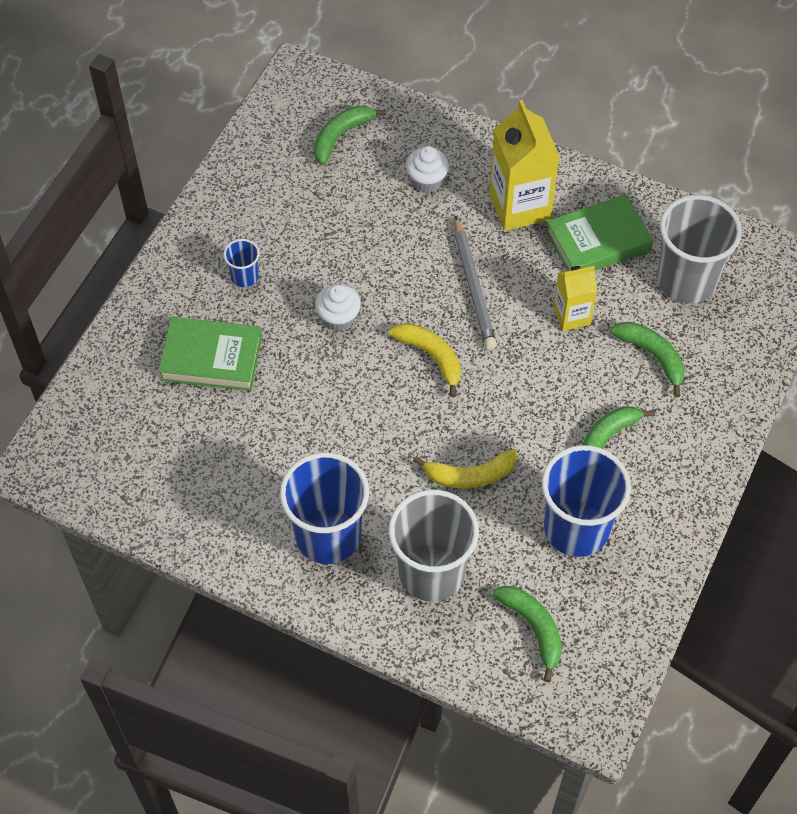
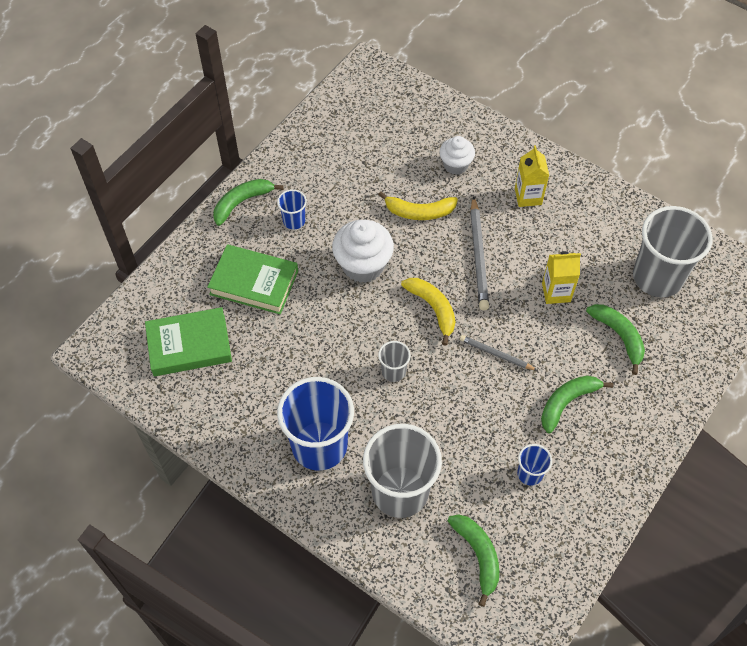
camera: 10 degrees right, 0 degrees up
green banana [314,106,386,165] -> green banana moved to [213,179,284,226]
white cupcake [315,284,361,331] -> white cupcake [332,220,394,283], size x1.61
yellow banana [413,449,517,488] -> yellow banana moved to [378,192,458,220]
yellow carton [489,100,560,231] -> yellow carton [515,145,549,207], size x0.58
blue cup [542,445,631,557] -> blue cup [517,444,552,486], size x0.45
green book [546,194,653,271] -> green book moved to [145,307,232,376]
none -> grey cup [378,341,411,382]
none -> grey pencil [460,335,538,371]

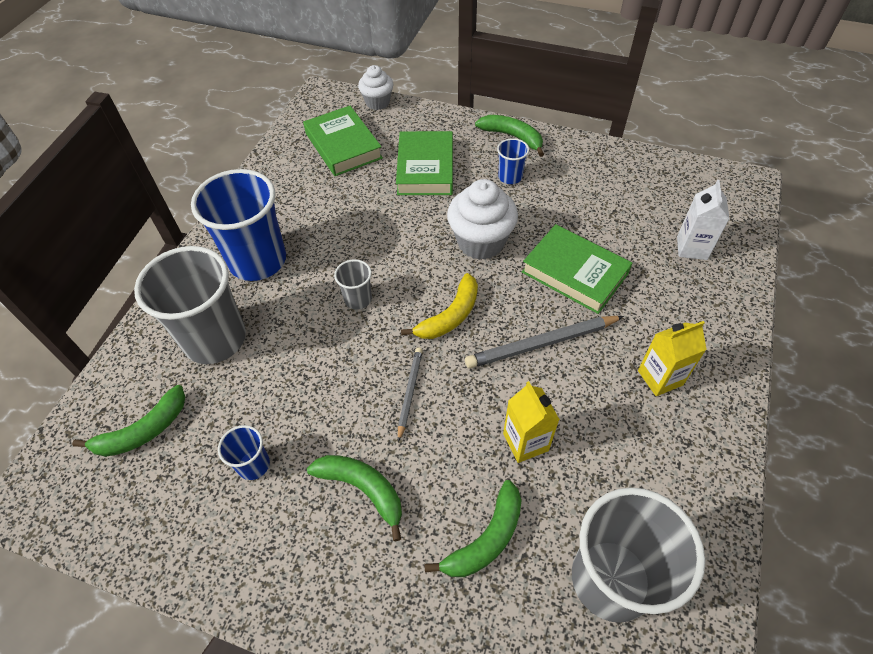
camera: 75 degrees right, 5 degrees down
yellow banana [378,192,458,220] -> green book [522,224,632,314]
white cupcake [440,136,475,175] -> white cupcake moved to [358,65,394,110]
none -> white carton [677,180,730,260]

